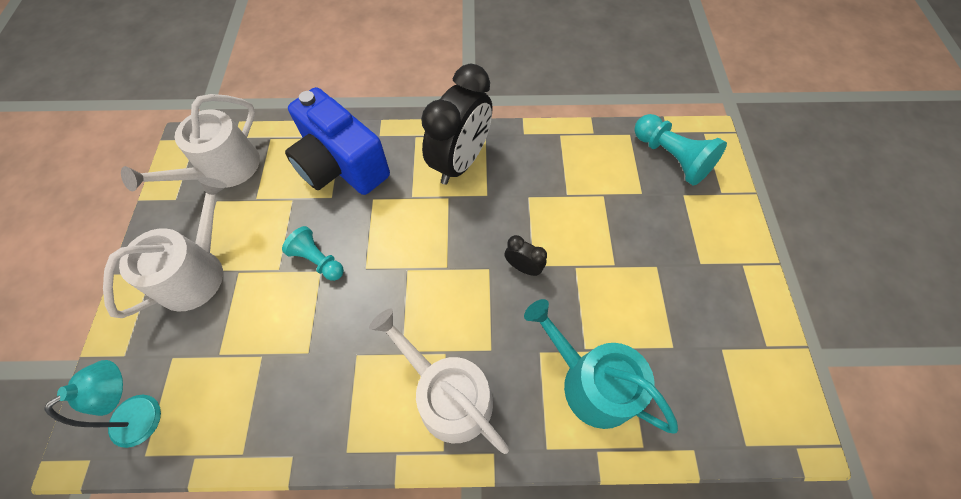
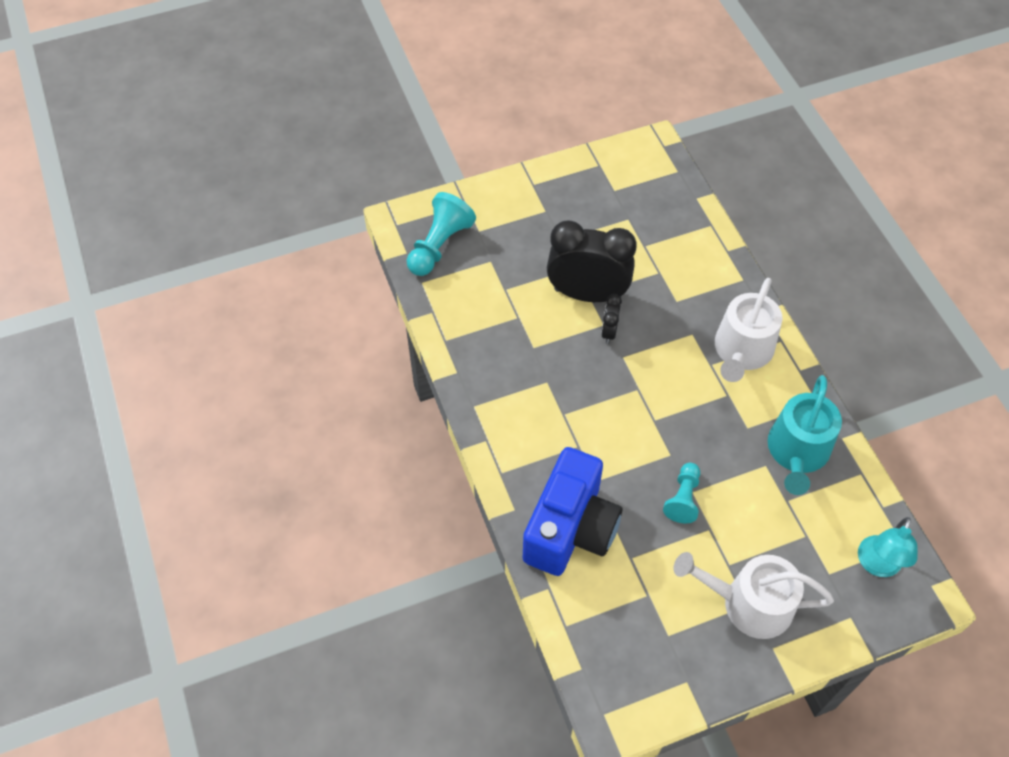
camera: 110 degrees left, 5 degrees down
turquoise lamp [44,360,161,448] -> turquoise lamp turned 90 degrees counterclockwise [858,517,918,577]
white watering can [121,94,260,191] -> none
black clock [421,64,493,185] -> black clock moved to [547,221,637,302]
turquoise watering can [524,299,678,434] -> turquoise watering can moved to [768,375,842,495]

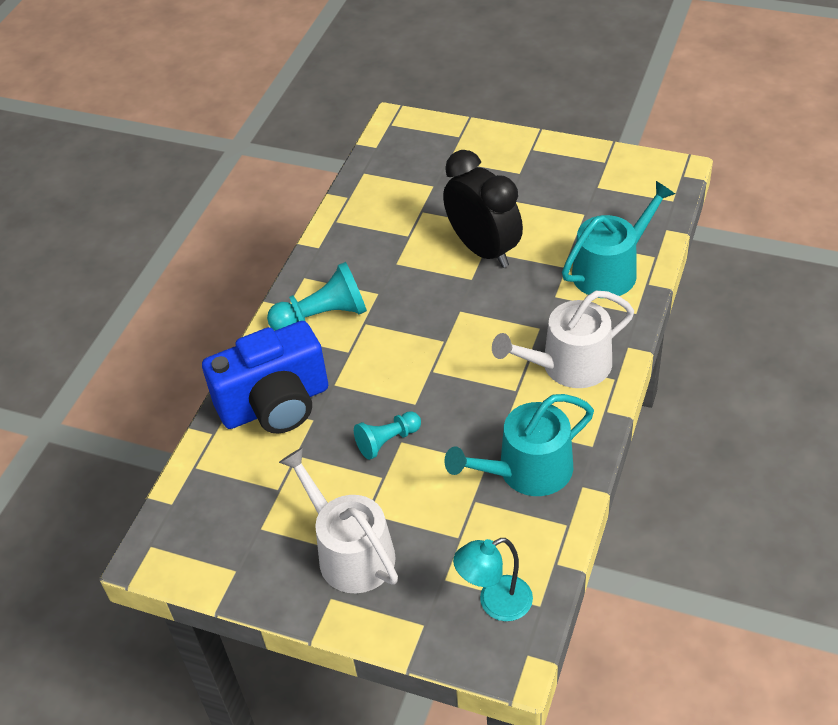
camera: 45 degrees right, 10 degrees down
turquoise pawn [407,192,476,276] -> turquoise pawn moved to [267,262,367,331]
black clock [601,294,622,344] -> none
none -> turquoise watering can [562,181,675,296]

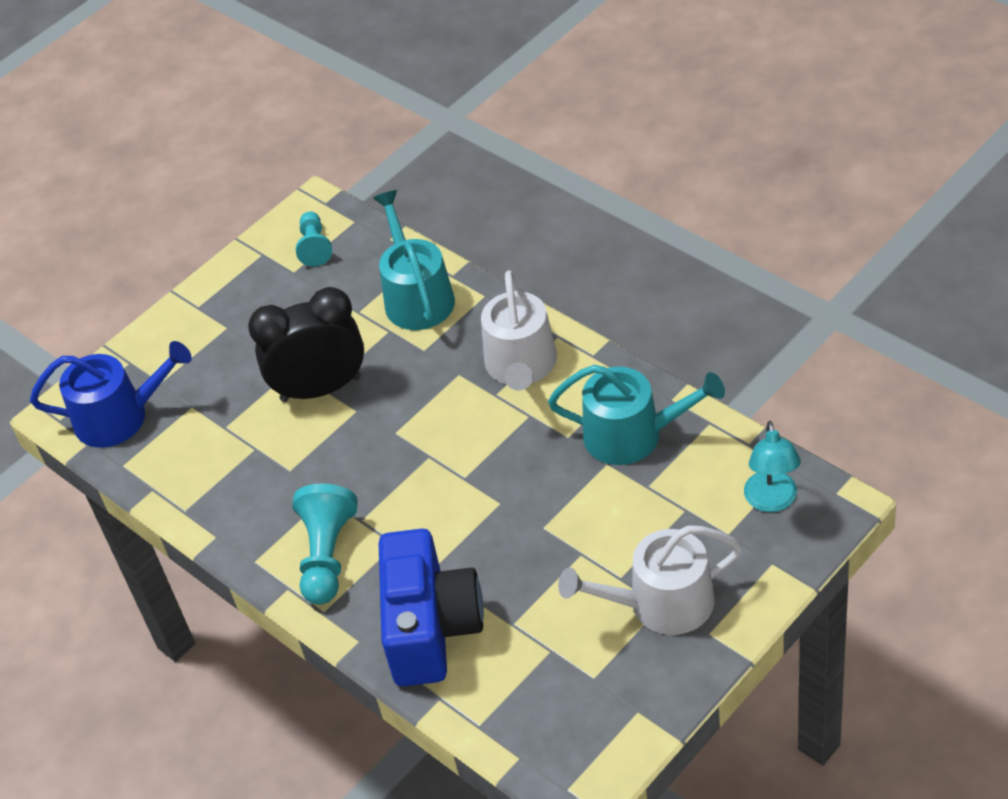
camera: 65 degrees left, 0 degrees up
turquoise pawn [354,411,421,460] -> turquoise pawn moved to [296,212,332,267]
turquoise watering can [444,394,594,496] -> turquoise watering can turned 75 degrees counterclockwise [548,365,725,465]
none -> blue watering can [30,341,192,448]

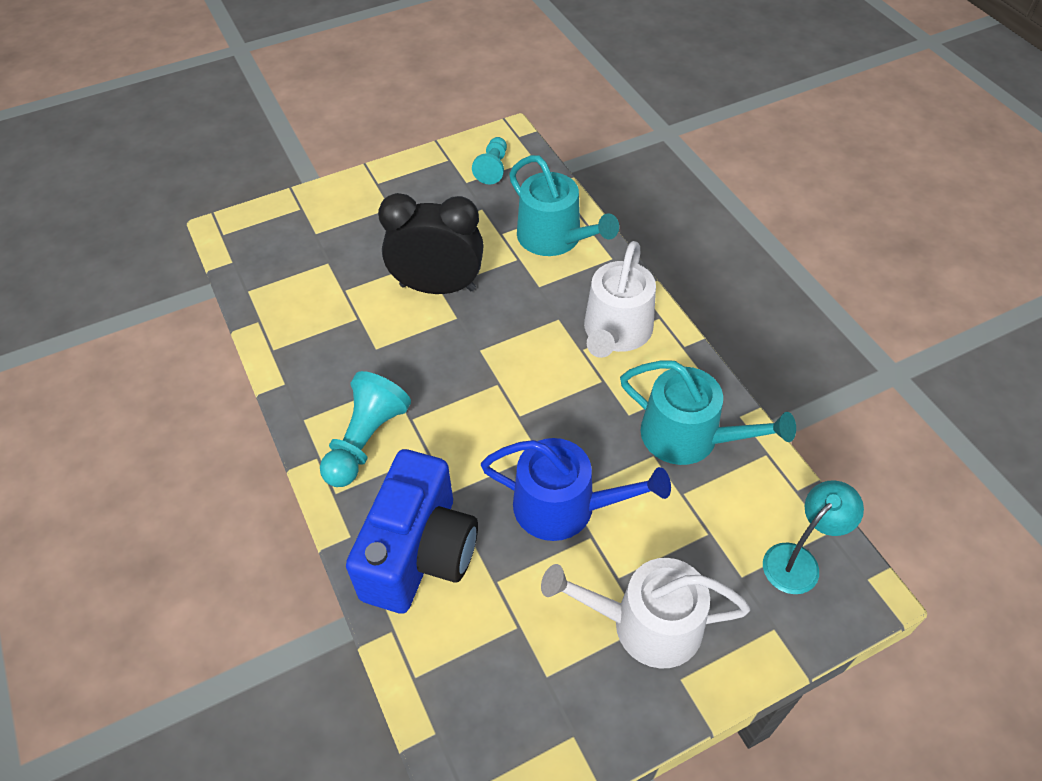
camera: 15 degrees right, 5 degrees up
blue watering can [30,341,192,448] -> blue watering can moved to [481,438,671,541]
turquoise watering can [373,190,455,330] -> turquoise watering can turned 135 degrees clockwise [509,155,619,256]
turquoise lamp [744,421,801,512] -> turquoise lamp turned 150 degrees counterclockwise [763,480,864,594]

